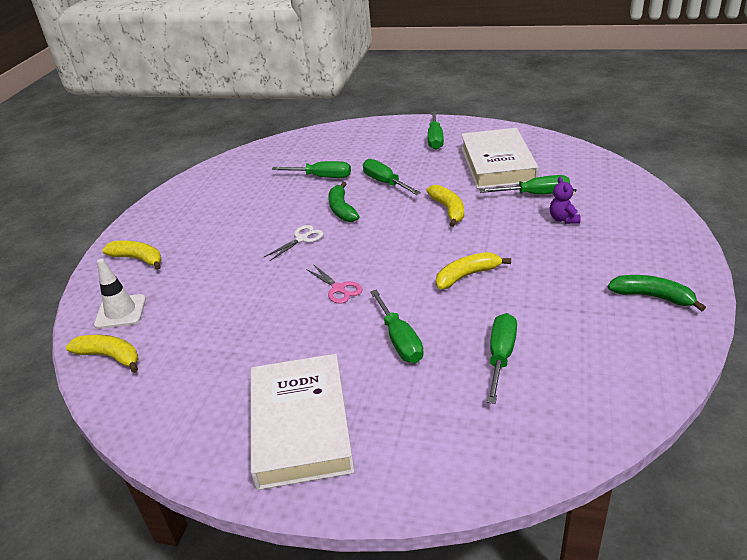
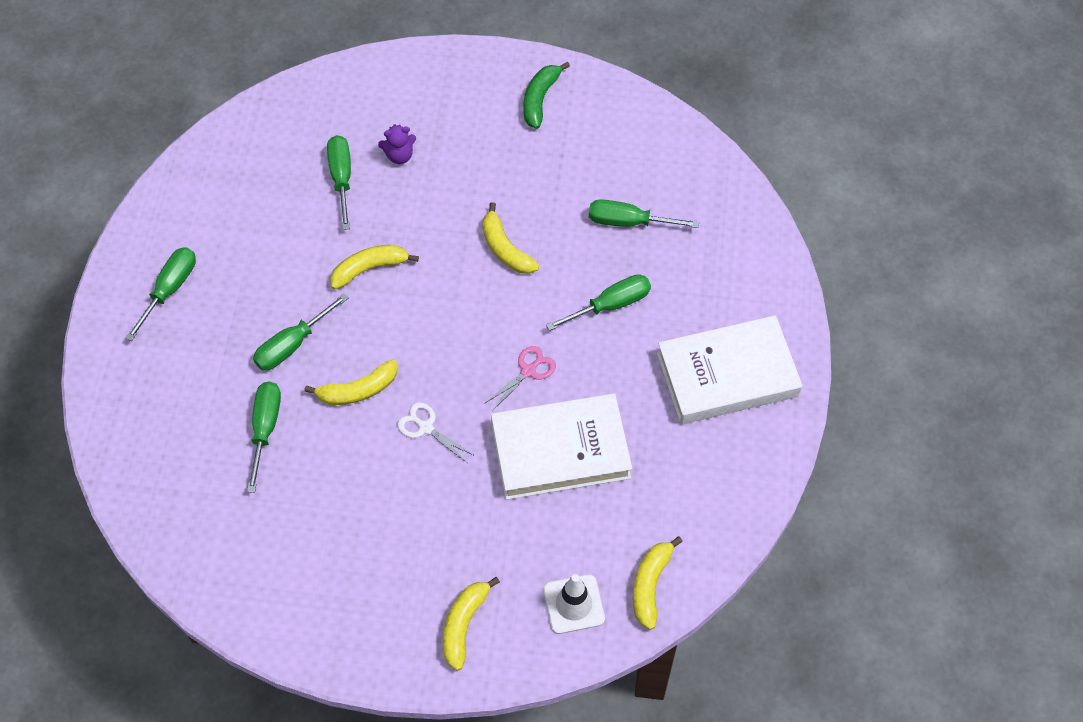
camera: 100 degrees left, 25 degrees up
green banana [328,182,360,222] -> yellow banana [304,360,397,405]
green screwdriver [428,111,444,150] -> green screwdriver turned 60 degrees counterclockwise [125,247,196,341]
white book [461,128,539,189] -> white book moved to [491,393,632,500]

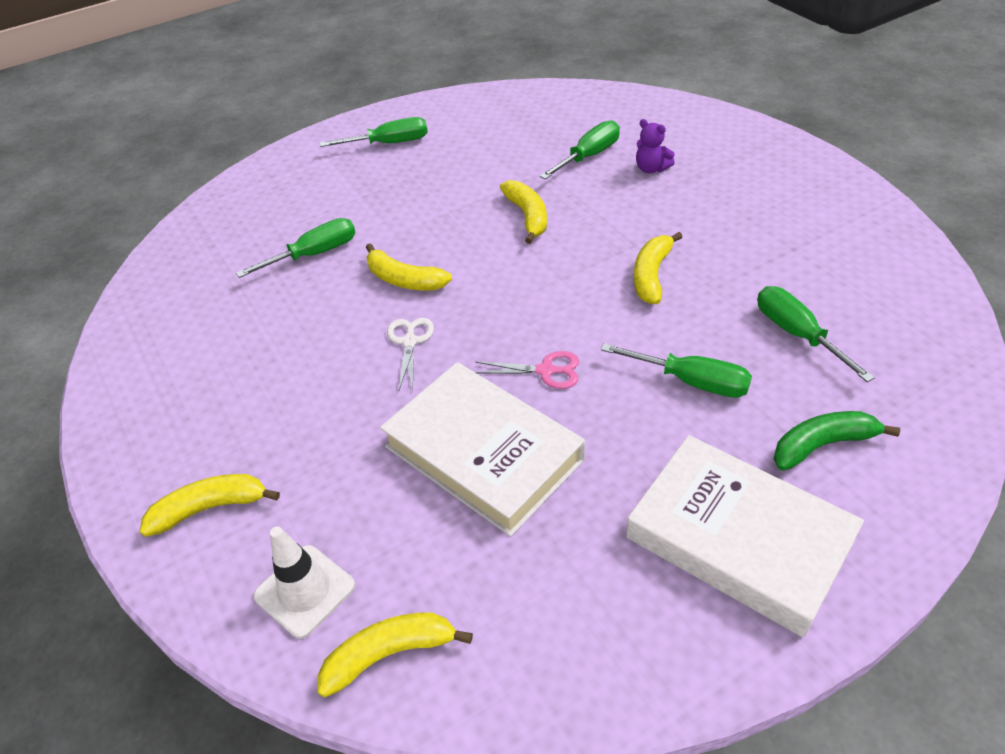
camera: 55 degrees right, 15 degrees down
green screwdriver [253,293,349,370] -> none
yellow banana [330,245,419,289] -> yellow banana turned 45 degrees clockwise [500,180,547,244]
green banana [524,61,570,129] -> green banana moved to [773,411,900,471]

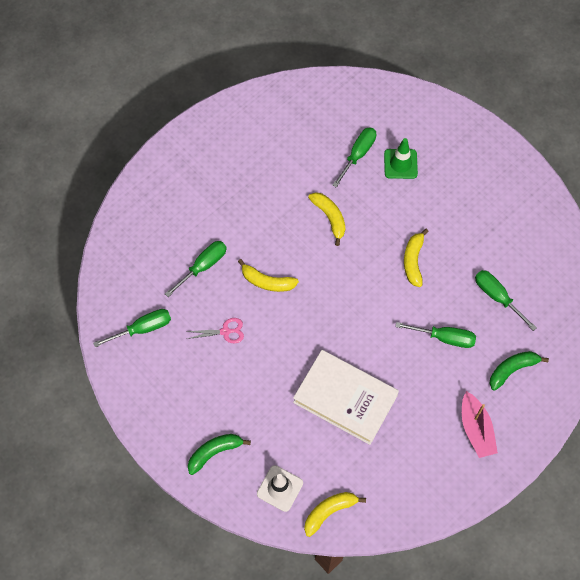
camera: 15 degrees left, 20 degrees up
yellow banana [140,474,280,537] -> green banana [188,434,251,475]
green screwdriver [320,117,428,147] -> green screwdriver moved to [93,309,171,347]
white scissors [387,318,434,391] -> none
pink scissors [475,351,579,389] -> pink scissors moved to [186,318,244,343]
white book [626,435,864,637] -> pink boat [462,391,498,458]
purple teddy bear [636,119,675,173] -> green traffic cone [384,138,418,179]

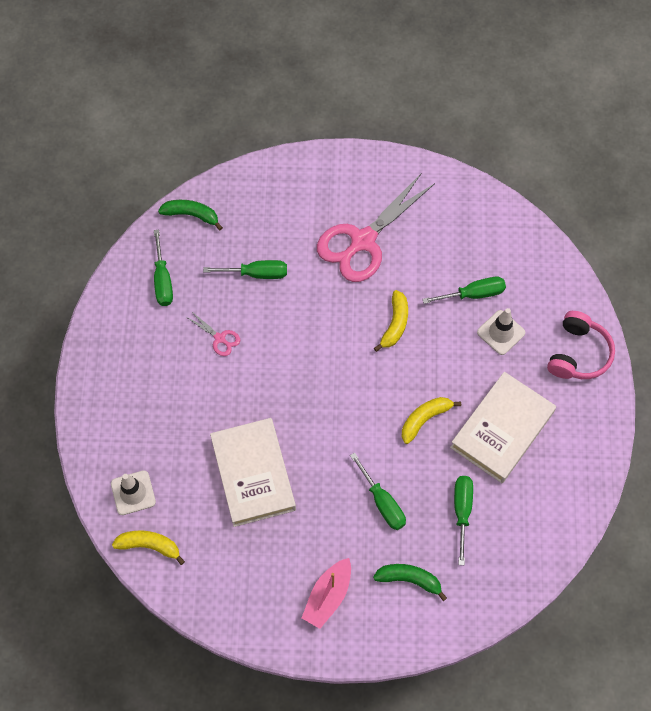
camera: 45 degrees right, 0 degrees up
green screwdriver [93,309,171,347] -> green screwdriver turned 60 degrees clockwise [154,230,173,306]
green banana [188,434,251,475] -> green banana moved to [158,200,223,230]
yellow banana [238,259,299,292] -> none
green traffic cone [384,138,418,179] -> white traffic cone [477,308,525,355]
none -> pink scissors [317,174,435,282]
none -> white book [450,372,556,483]
none -> pink headphones [547,311,615,379]

